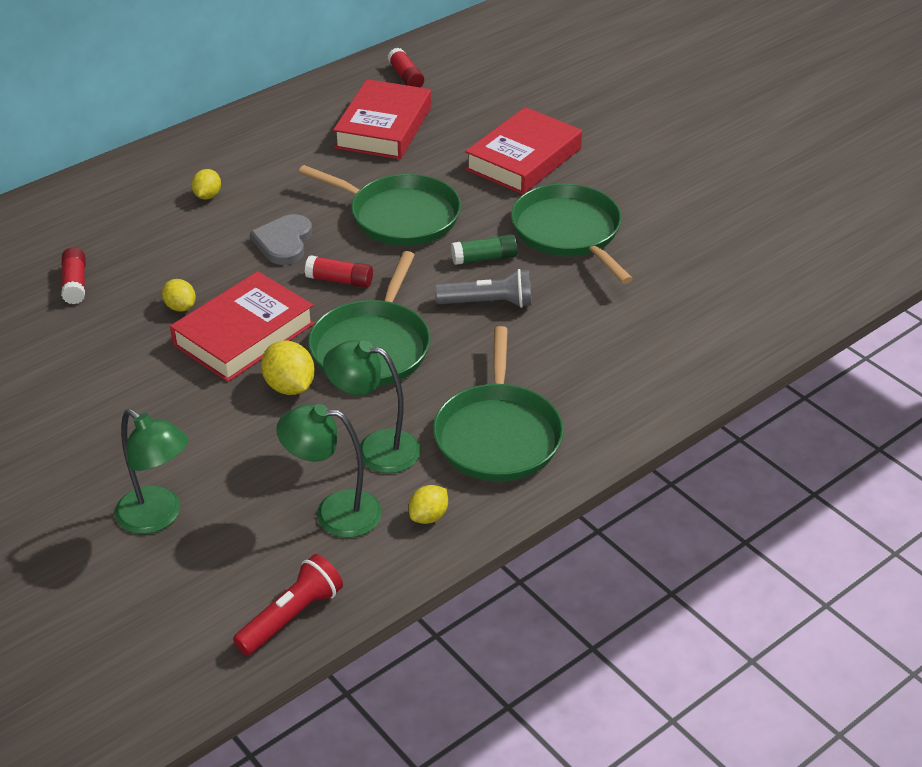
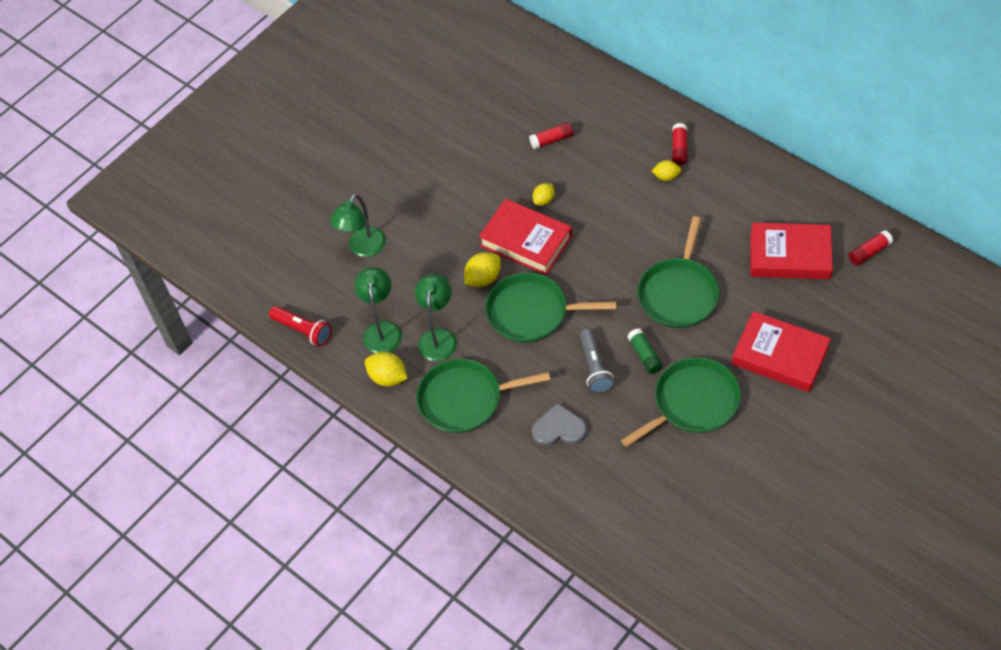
camera: 85 degrees right, 15 degrees up
grey heart [250,214,312,265] -> grey heart moved to [532,403,587,446]
red glue stick [305,255,373,288] -> red glue stick moved to [672,123,688,165]
yellow lemon [409,485,448,524] -> yellow lemon [365,352,408,386], size x1.54

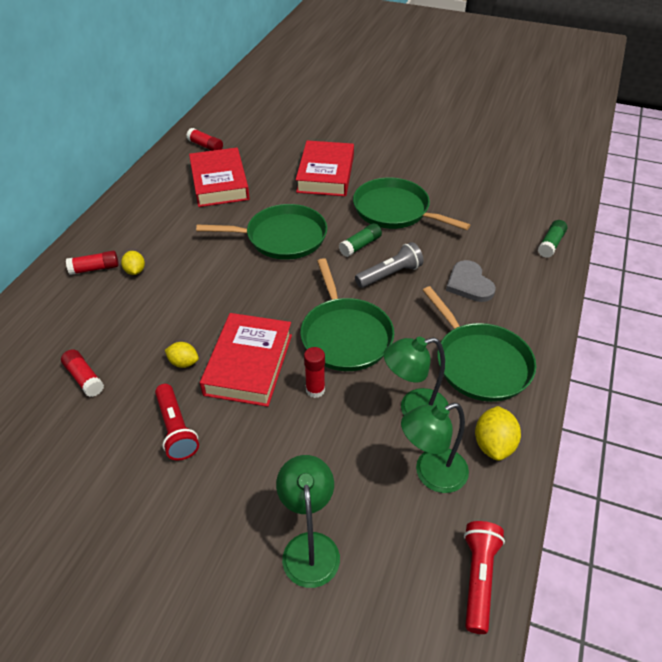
camera: 115 degrees left, 10 degrees down
green lamp [330,194,386,257] -> green lamp turned 105 degrees counterclockwise [276,455,340,588]
yellow lemon [464,252,501,287] -> red glue stick [304,347,325,398]
none -> red flashlight [155,384,199,460]
none -> green glue stick [538,220,567,258]

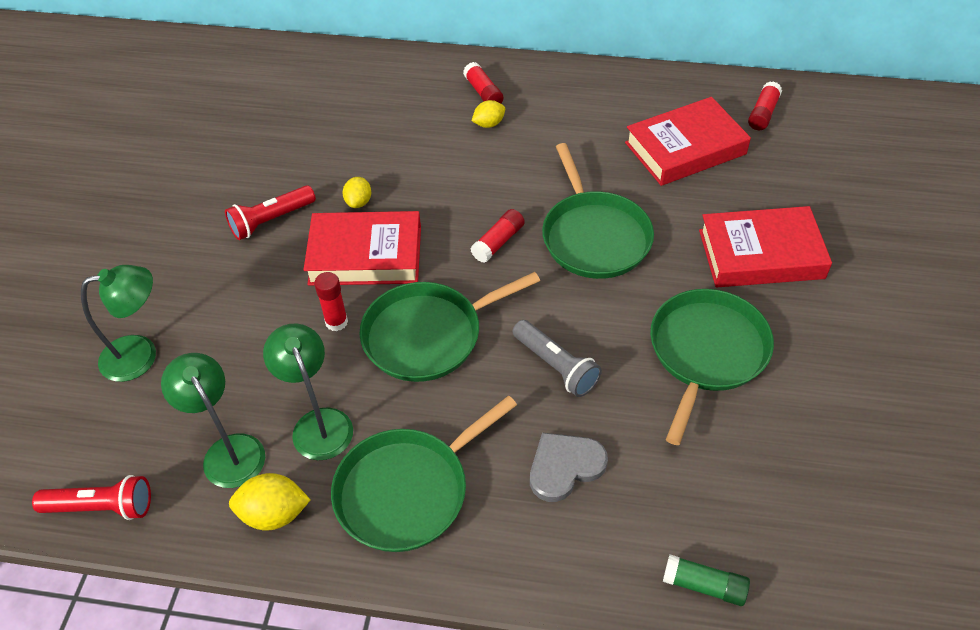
camera: 80 degrees right, 5 degrees up
red glue stick [61,349,104,397] -> red glue stick moved to [470,209,525,263]
green glue stick [339,223,382,257] -> none

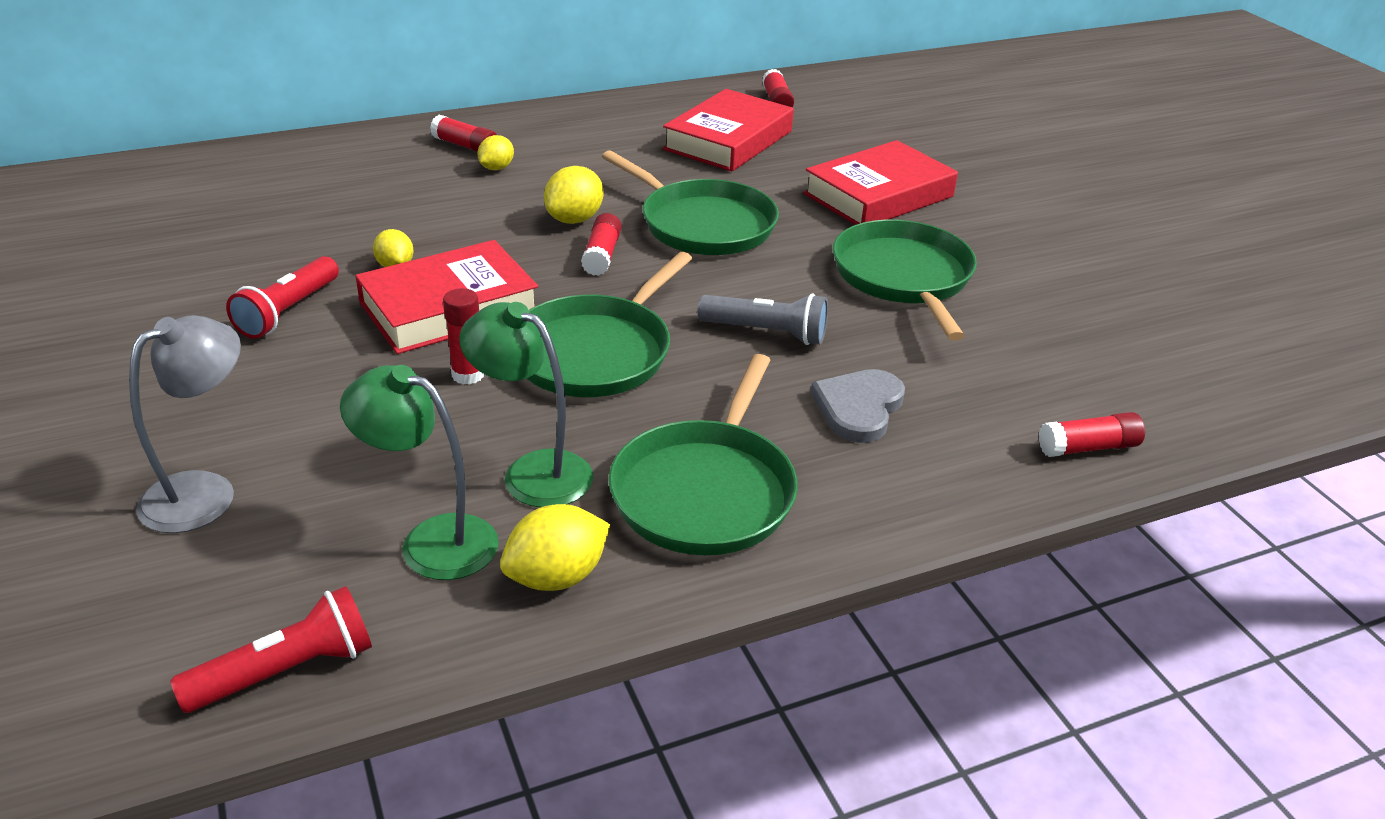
camera: 35 degrees left, 15 degrees down
green lamp [81,265,156,382] -> grey lamp [129,315,241,533]
green glue stick [663,555,750,606] -> red glue stick [1039,412,1145,457]
none -> yellow lemon [544,166,603,224]

